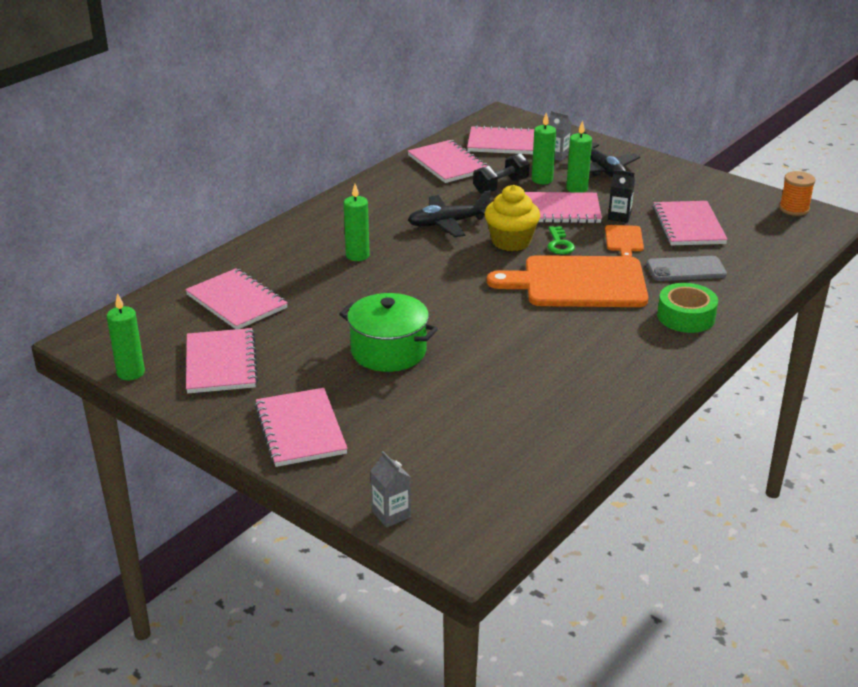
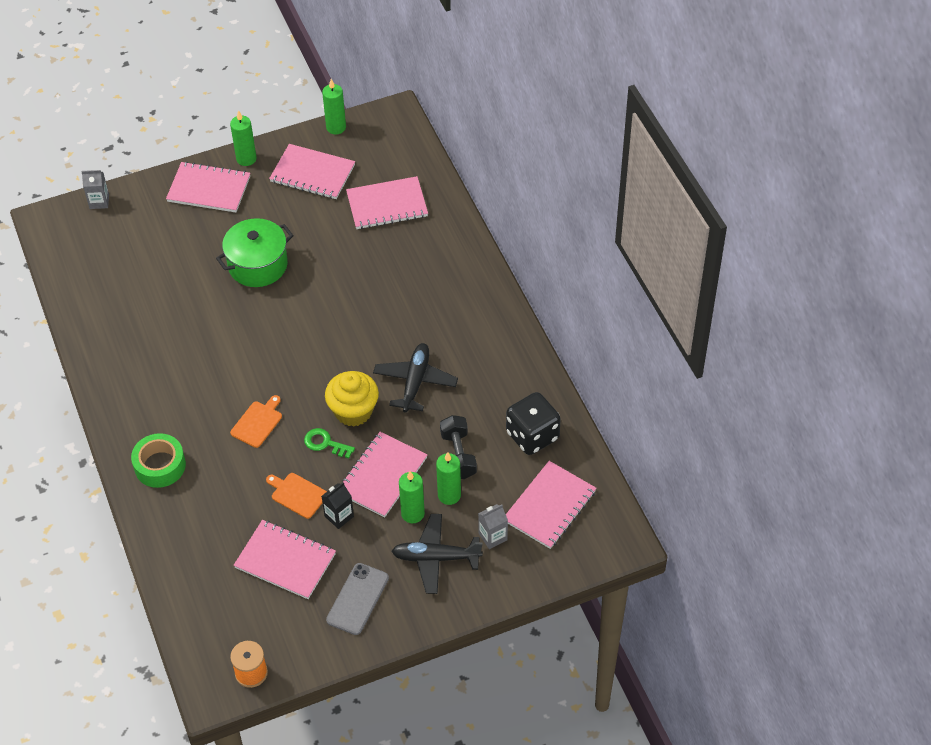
camera: 120 degrees right, 20 degrees up
green candle [344,184,370,261] -> green candle moved to [230,110,256,166]
pink notebook [408,140,488,183] -> black dice [506,392,561,455]
orange cutting board [487,255,648,307] -> orange cutting board [230,395,282,448], size x0.43
grey phone [647,256,727,281] -> grey phone moved to [326,563,389,635]

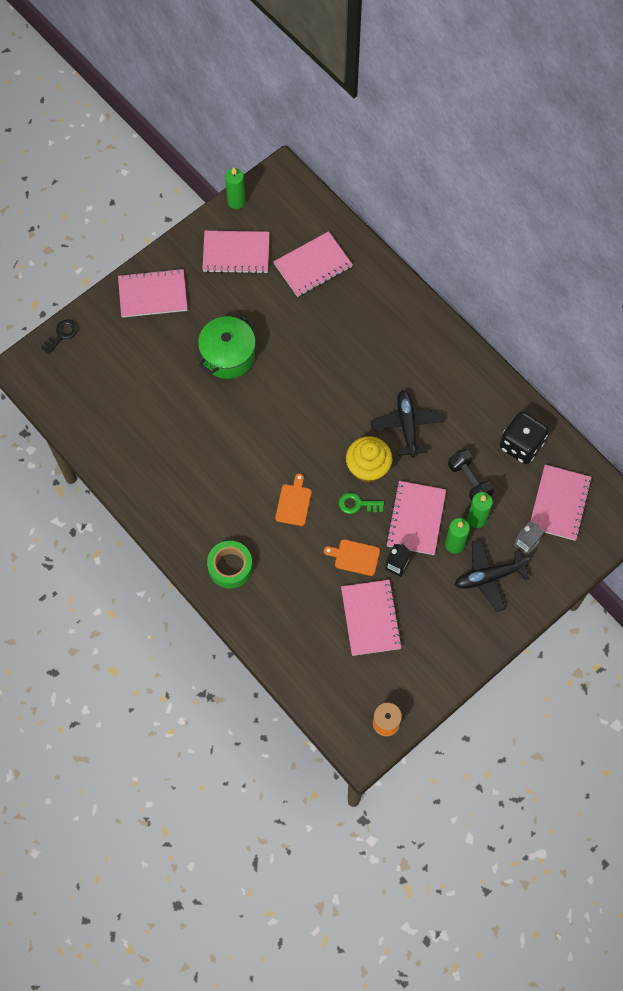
camera: 20 degrees left, 15 degrees up
grey carton [81,170,109,209] -> black key [41,319,78,355]
green candle [230,110,256,166] -> none
pink notebook [234,520,336,599] -> pink notebook turned 75 degrees clockwise [341,580,402,656]
grey phone [326,563,389,635] -> none

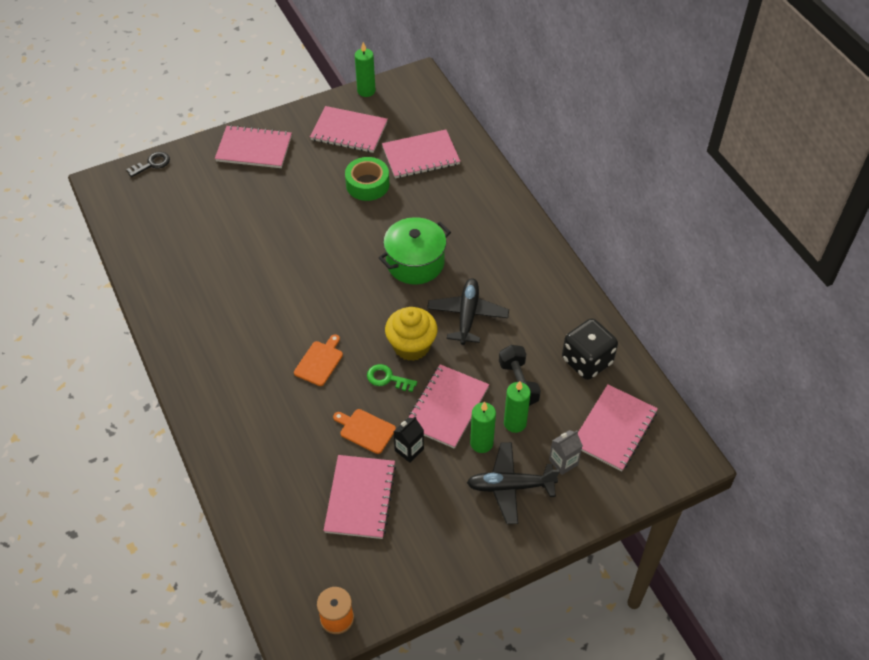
camera: 15 degrees right, 15 degrees down
green pot [198,315,256,379] -> green pot moved to [379,217,451,284]
green tape [207,541,253,589] -> green tape moved to [345,157,389,201]

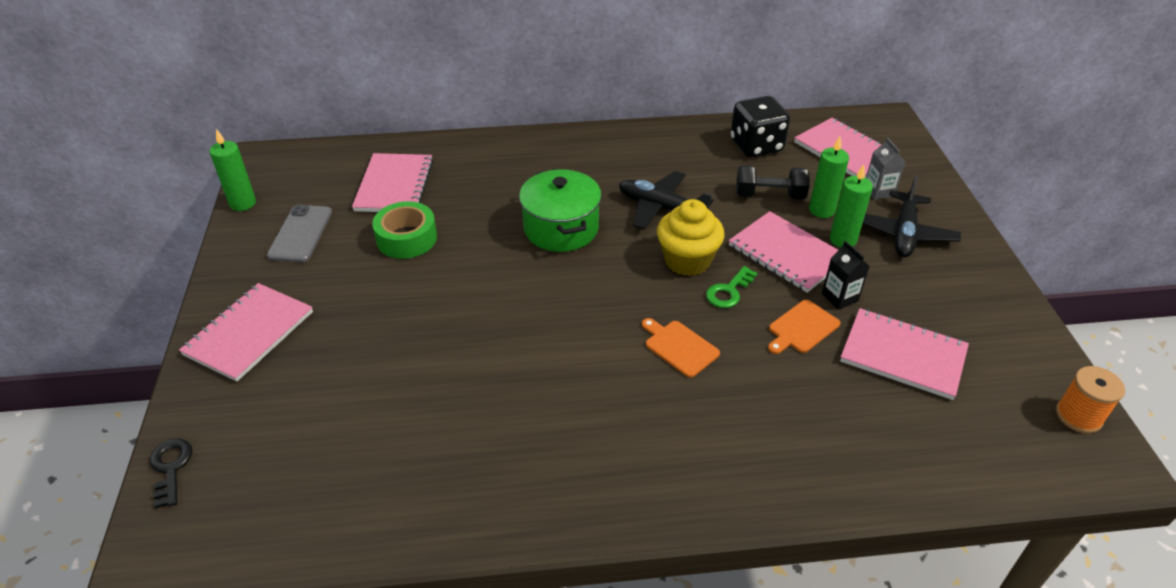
camera: 70 degrees left, 10 degrees down
pink notebook [310,106,388,153] -> grey phone [267,205,332,263]

